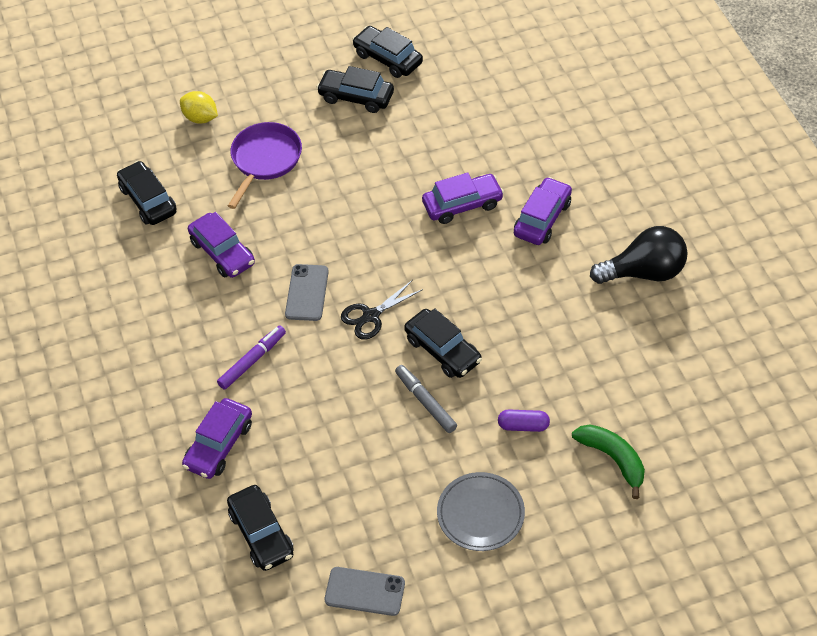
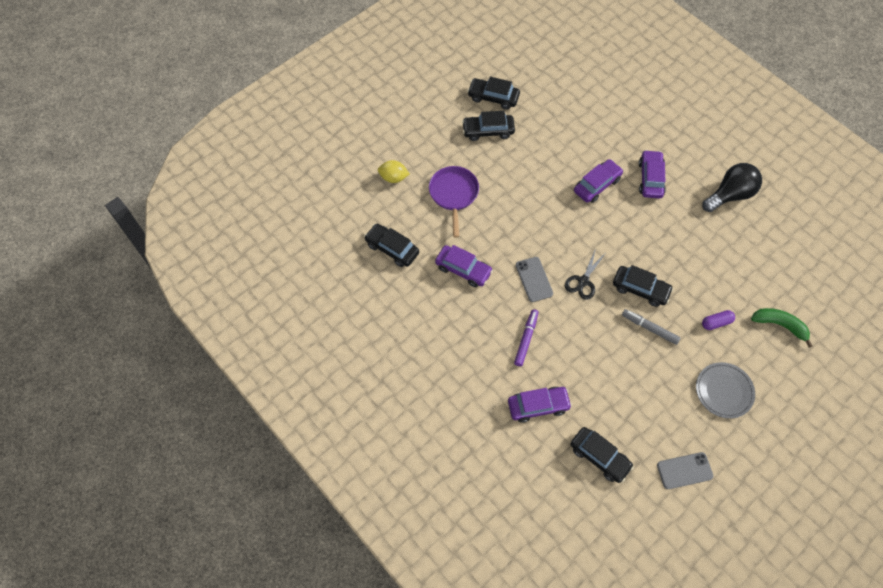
camera: 25 degrees left, 10 degrees up
purple car [182,398,252,479] -> purple car turned 105 degrees counterclockwise [508,387,572,423]

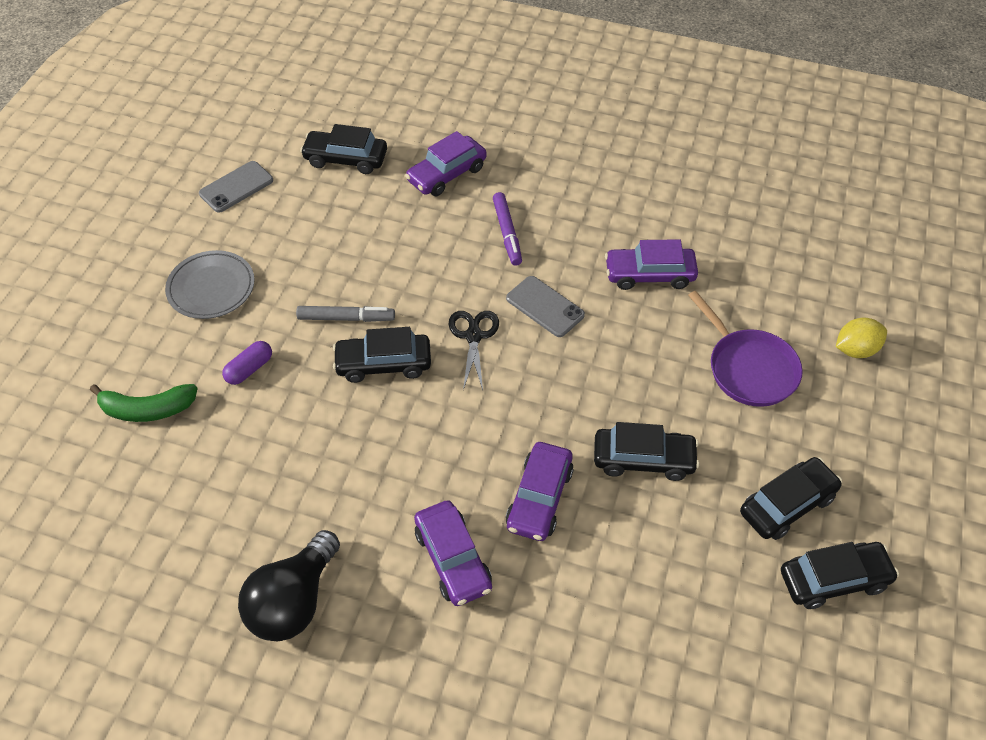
camera: 150 degrees right, 10 degrees down
black car [364,224,419,267] -> black car moved to [594,422,699,481]

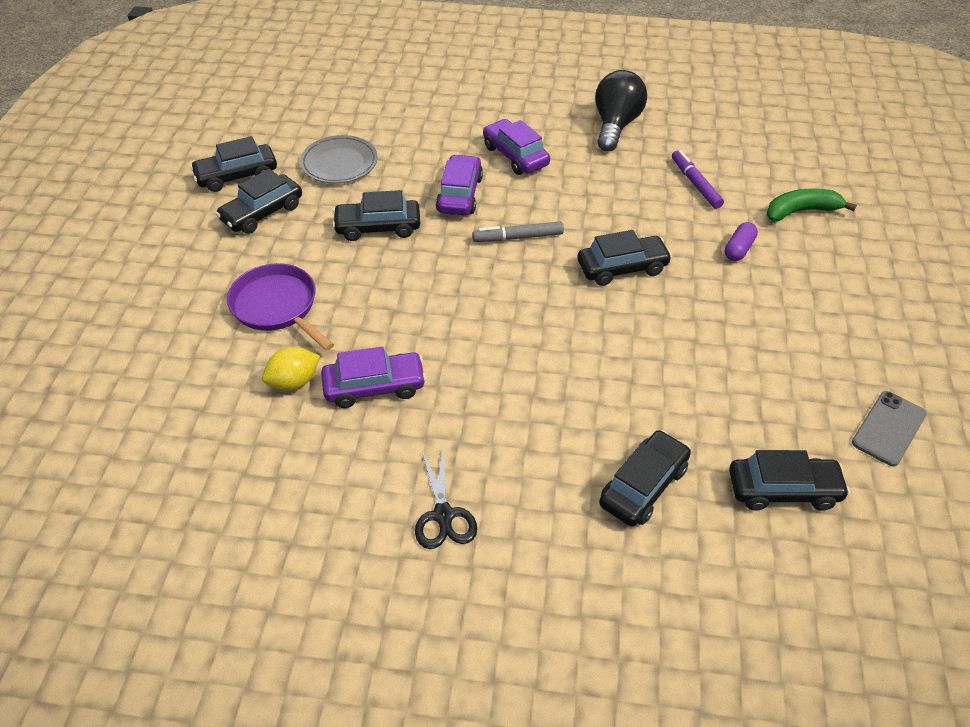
camera: 170 degrees right, 5 degrees down
grey plate [165,250,255,319] -> grey plate moved to [300,135,378,183]
grey marker [296,306,395,322] -> grey marker moved to [472,221,564,242]
purple car [405,131,487,196] -> black car [599,430,691,526]
black scissors [448,311,499,390] -> black scissors moved to [415,450,477,549]
purple marker [493,192,522,266] -> purple marker moved to [672,150,724,209]
grey phone [506,276,585,337] -> none
yellow lemon [836,318,887,358] -> yellow lemon moved to [262,347,320,391]

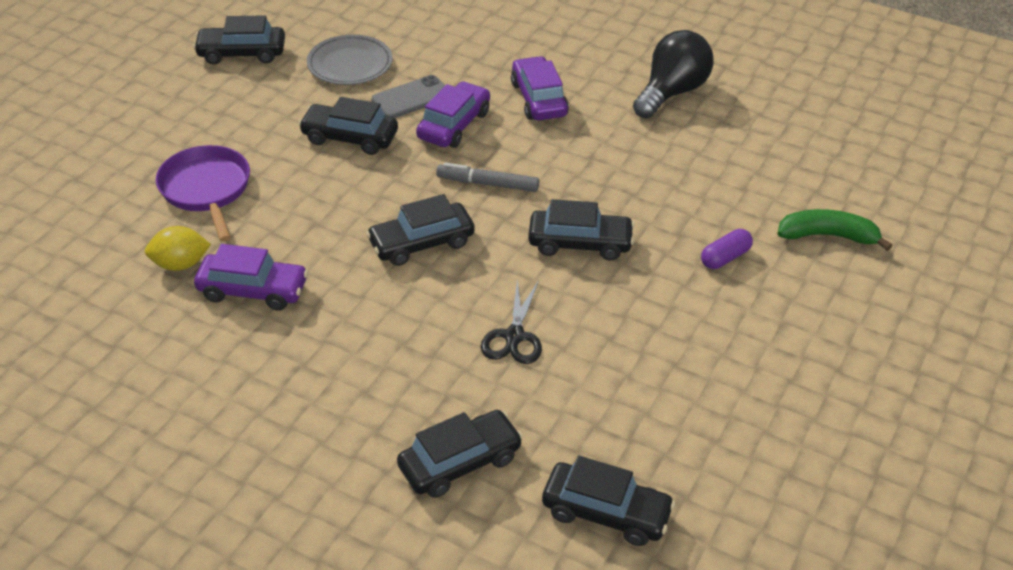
camera: 20 degrees right, 5 degrees down
black car [216,169,302,234] -> black car moved to [366,194,475,266]
black scissors [415,450,477,549] -> black scissors moved to [481,279,542,364]
purple marker [672,150,724,209] -> none
grey phone [852,391,927,466] -> grey phone moved to [371,75,445,118]

